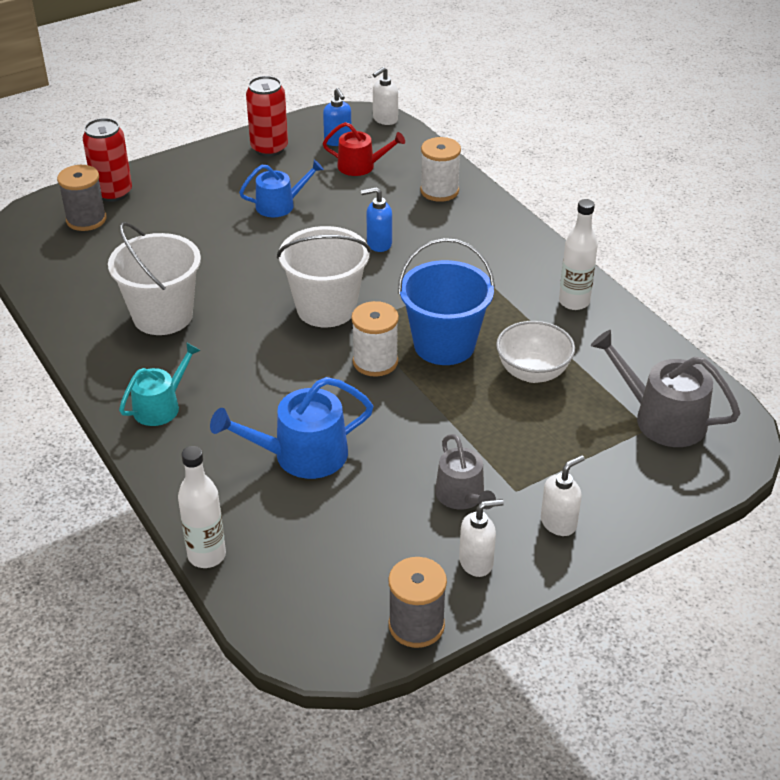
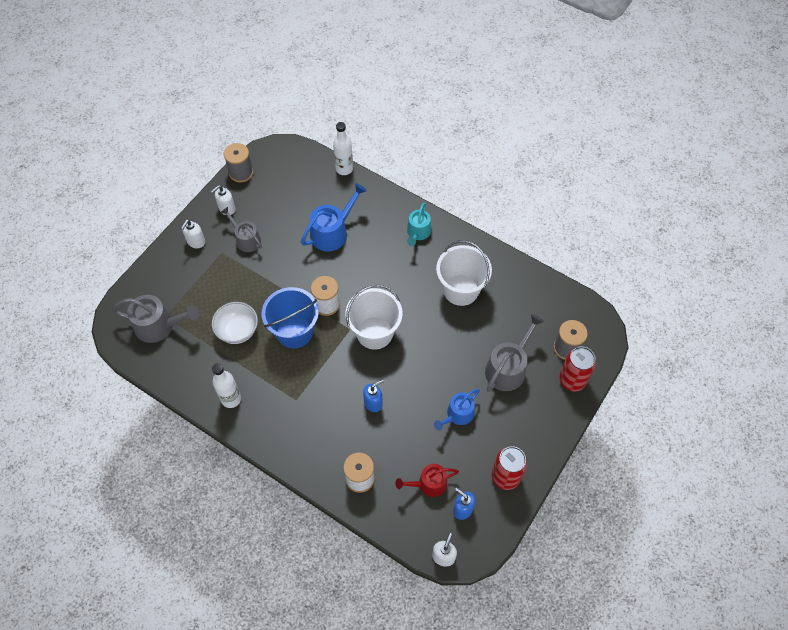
camera: 155 degrees right, 20 degrees up
none -> grey watering can [485,314,544,392]

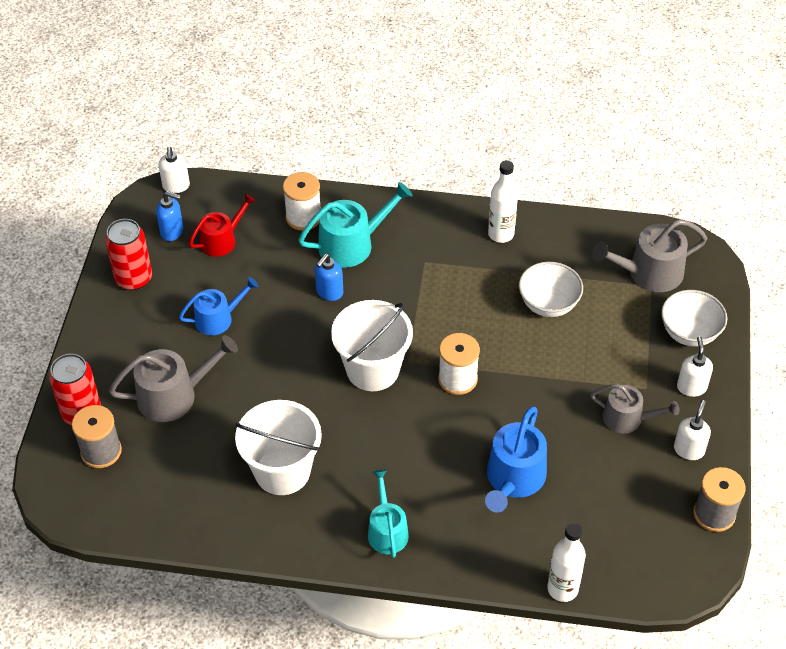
camera: 155 degrees right, 10 degrees down
blue bucket [262,287,319,349] -> none
blue watering can [434,389,480,430] -> blue watering can turned 45 degrees clockwise [179,277,258,335]
grey watering can [485,314,544,392] -> grey watering can turned 120 degrees counterclockwise [109,335,238,422]
none -> turquoise watering can [298,182,413,268]
none -> white bowl [661,290,727,347]

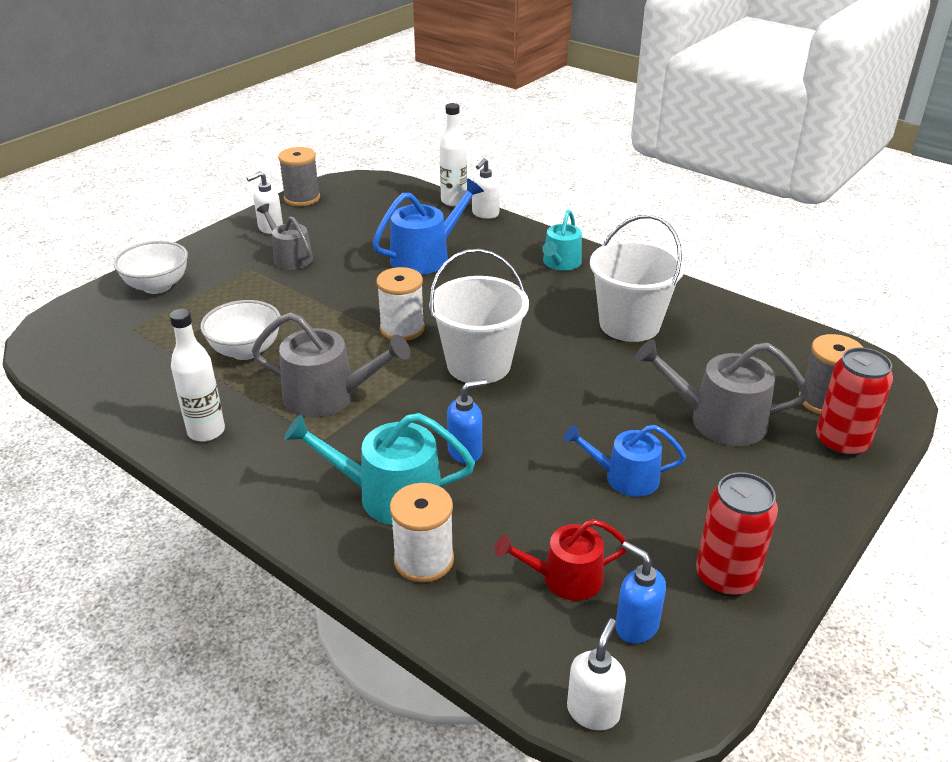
camera: 150 degrees left, 15 degrees down
grey watering can [592,219,707,292] -> grey watering can moved to [251,312,410,417]
white soap dispenser [677,336,713,397] -> white soap dispenser moved to [472,158,500,219]

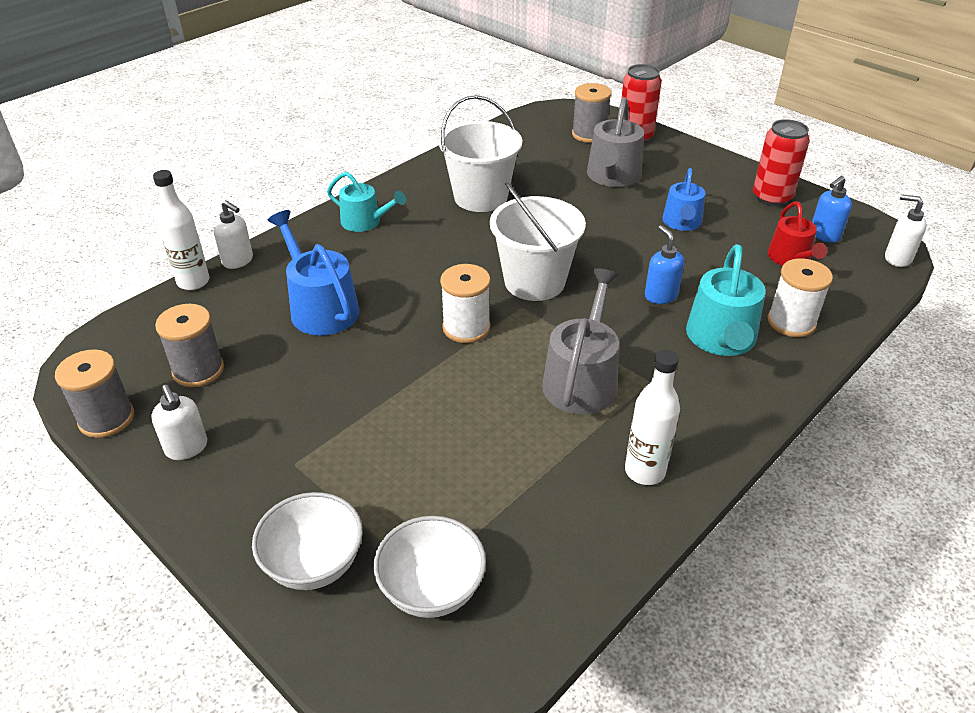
camera: 85 degrees left, 5 degrees up
white bowl [200,300,281,360] -> white bowl moved to [374,516,486,618]
grey watering can [257,204,313,270] -> none
none -> grey spool [155,304,224,387]

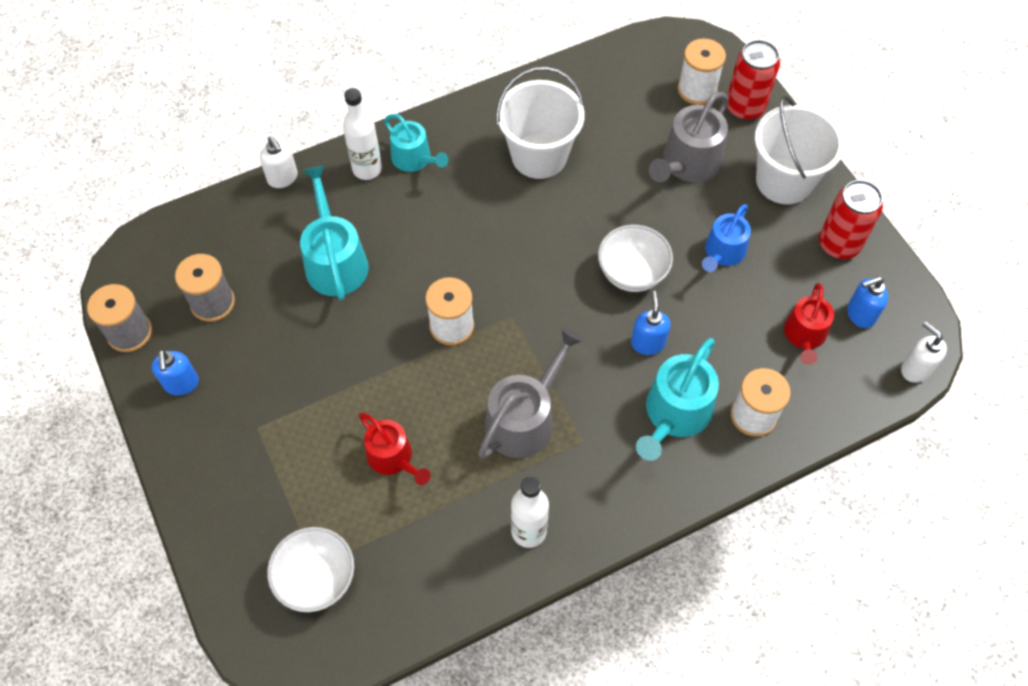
camera: 20 degrees right, 20 degrees up
white soap dispenser [151,385,207,460] -> blue soap dispenser [152,350,199,396]
white bottle [153,170,209,290] -> white bottle moved to [343,88,382,180]
white bowl [252,492,363,590] -> white bowl moved to [598,225,673,292]
blue watering can [268,210,359,336] -> turquoise watering can [300,165,369,300]
white bucket [490,182,586,301] -> white bucket moved to [755,96,845,204]
grey spool [572,83,612,143] -> white spool [678,38,726,105]
none -> red watering can [359,412,431,485]

